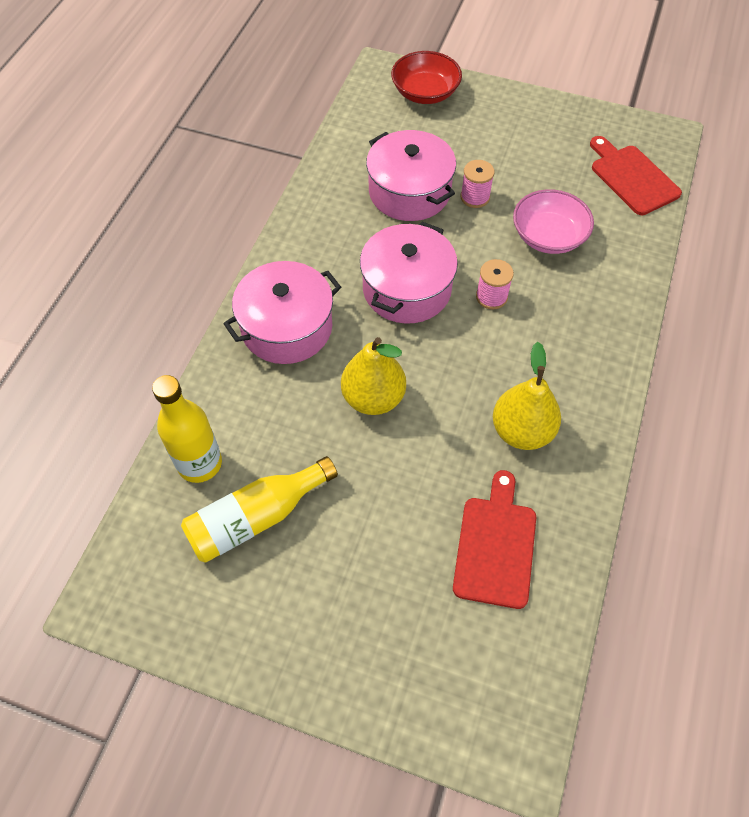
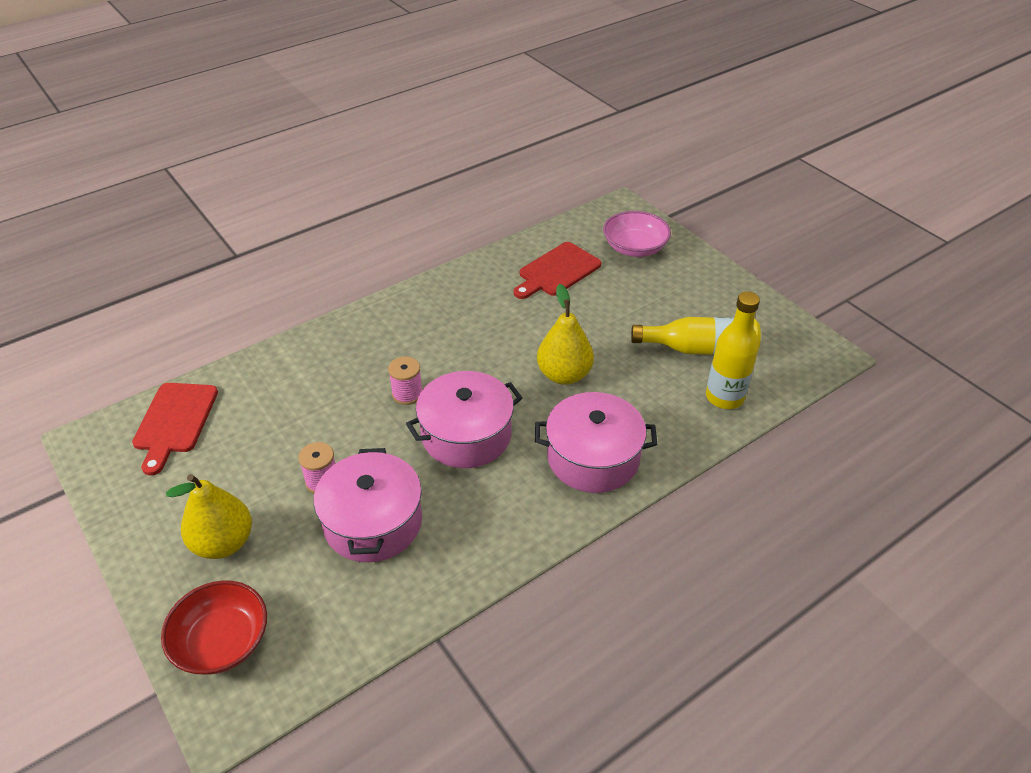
camera: 145 degrees left, 15 degrees down
yellow pear [493,342,561,450] -> yellow pear moved to [166,474,252,559]
pink bowl [513,189,594,254] -> pink bowl moved to [603,211,671,257]

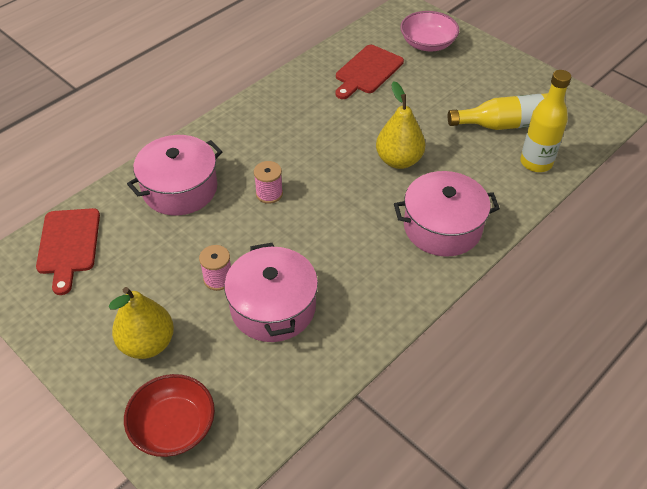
camera: 10 degrees left, 5 degrees up
pink pot [406,371,523,468] -> pink pot moved to [127,135,223,216]

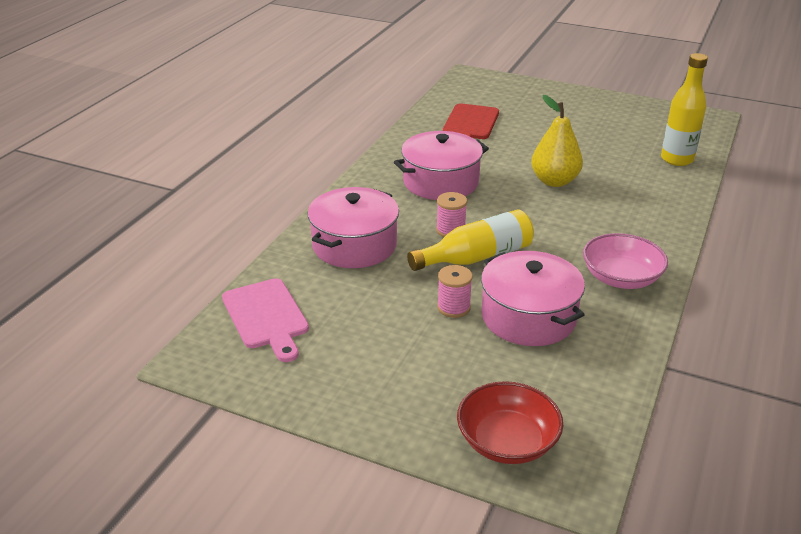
camera: 20 degrees left, 15 degrees down
red cutting board [36,208,100,295] -> pink cutting board [222,278,309,362]
yellow pear [109,287,174,359] -> none
pink pot [394,171,500,257] -> pink pot moved to [394,131,489,200]
pink bowl [400,11,459,51] -> pink bowl moved to [583,233,668,289]
yellow bottle [448,93,548,130] -> yellow bottle moved to [407,209,534,271]

